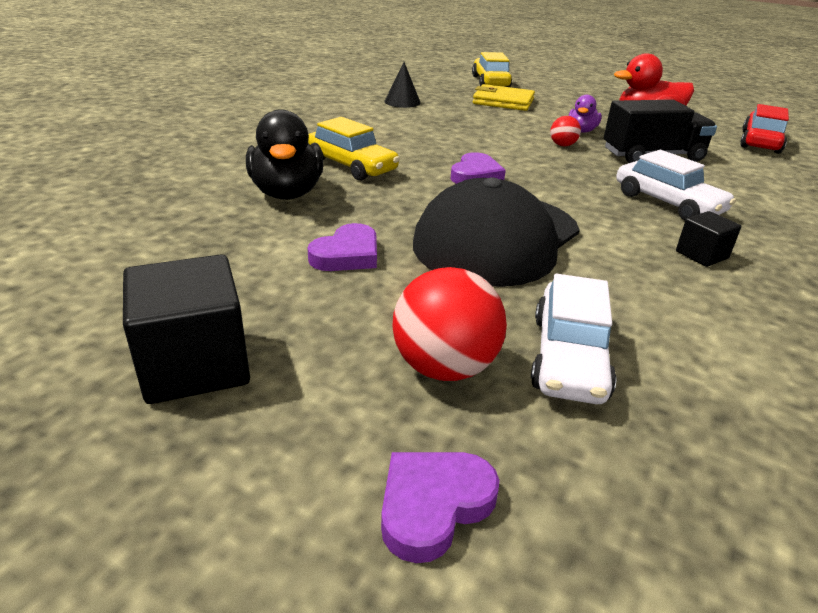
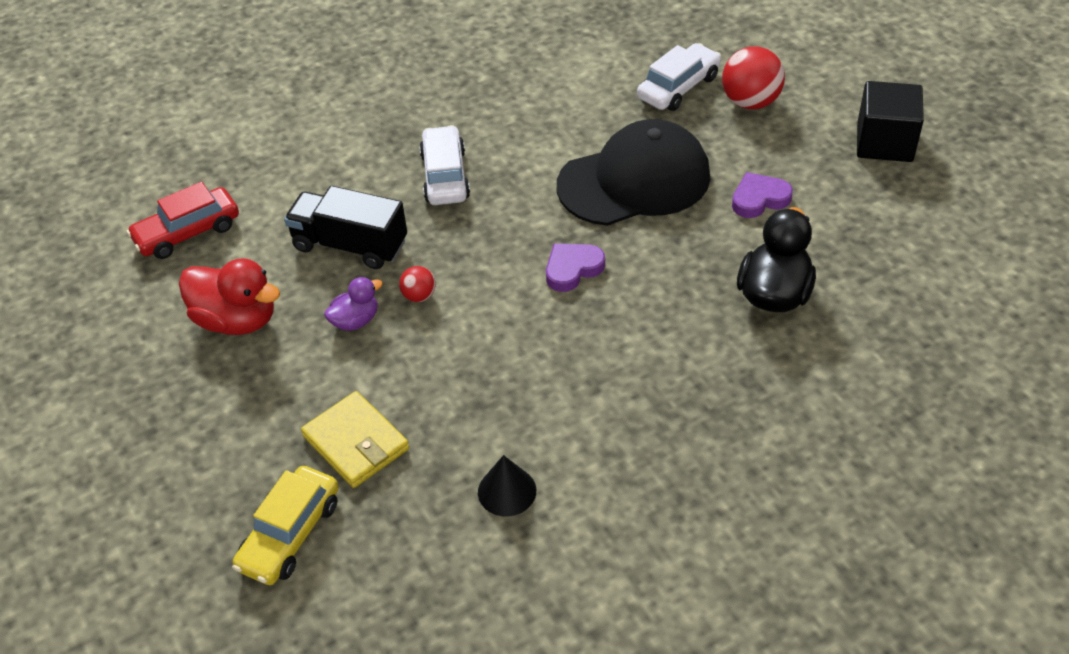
camera: 145 degrees left, 15 degrees up
yellow car [308,117,400,181] -> none
purple heart [381,452,500,563] -> none
black cube [676,211,741,267] -> none

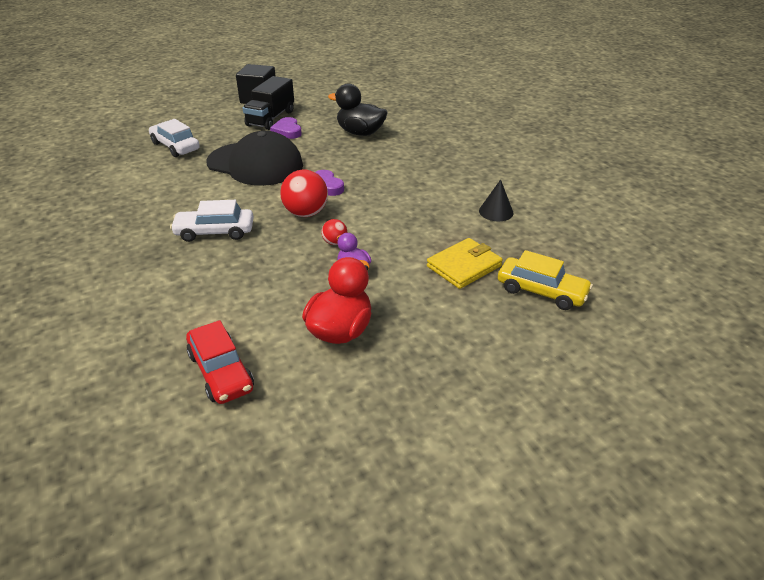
camera: 90 degrees left, 10 degrees down
black truck [284,186,407,269] -> black truck moved to [243,76,294,130]
black cap [557,119,710,226] -> black cap turned 135 degrees clockwise [207,131,303,186]
red ball [722,46,785,109] -> red ball moved to [280,170,328,217]

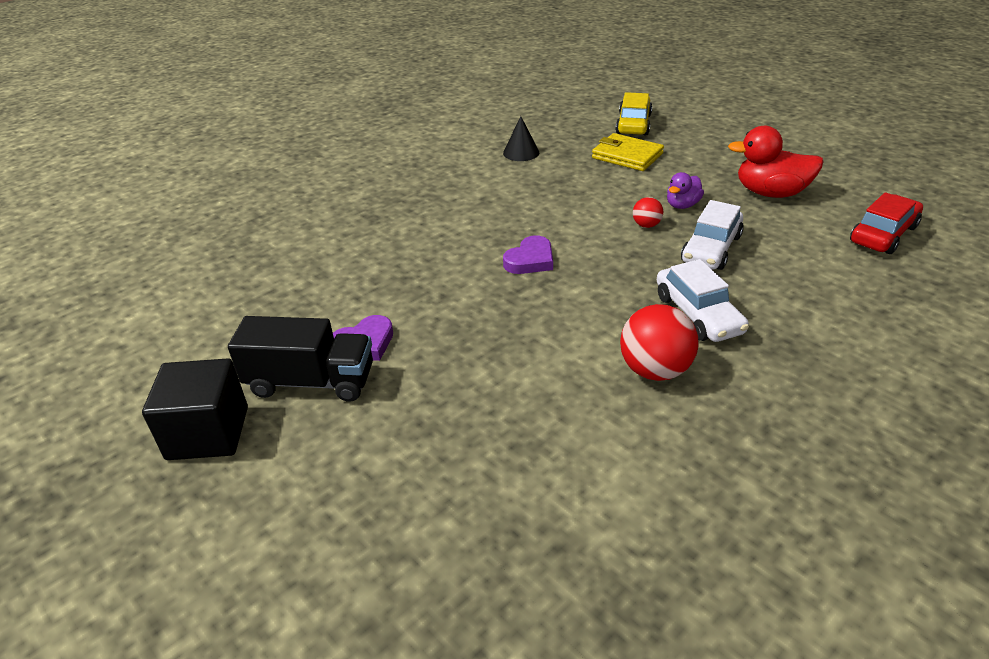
camera: 105 degrees left, 0 degrees up
white car [149,119,200,157] -> white car moved to [681,200,744,270]
black cap [207,131,303,186] -> none
red ball [280,170,328,217] -> red ball moved to [620,304,699,381]
black duck [328,84,388,136] -> none

